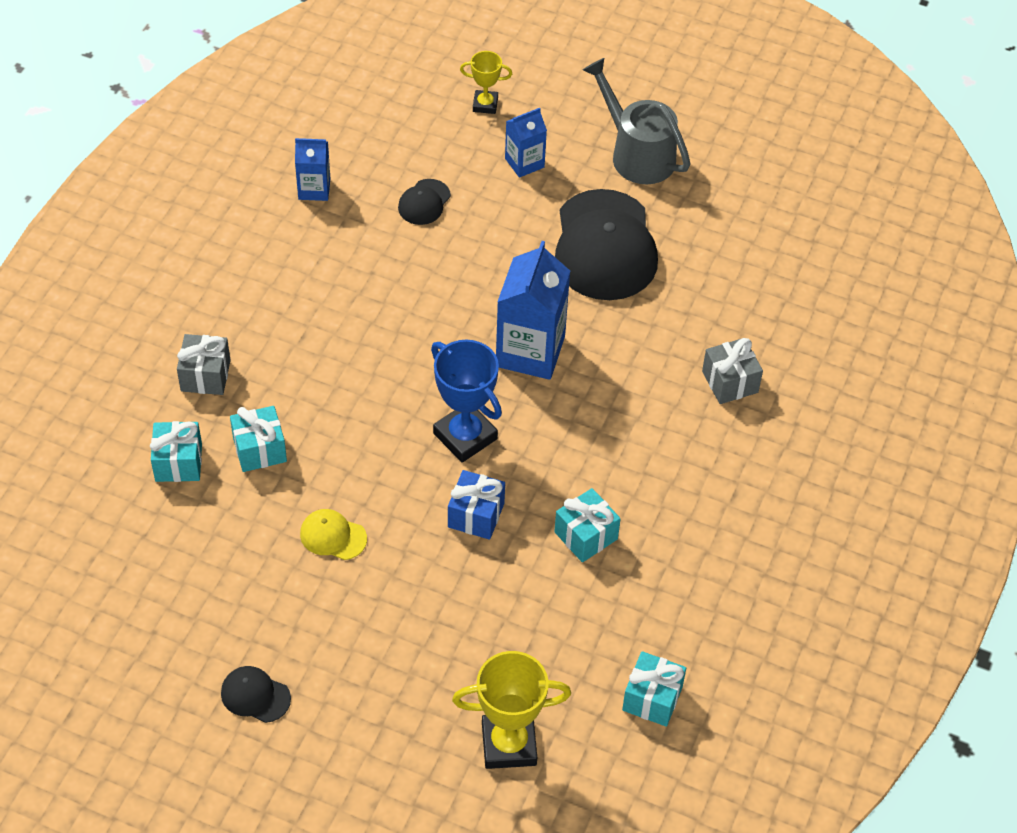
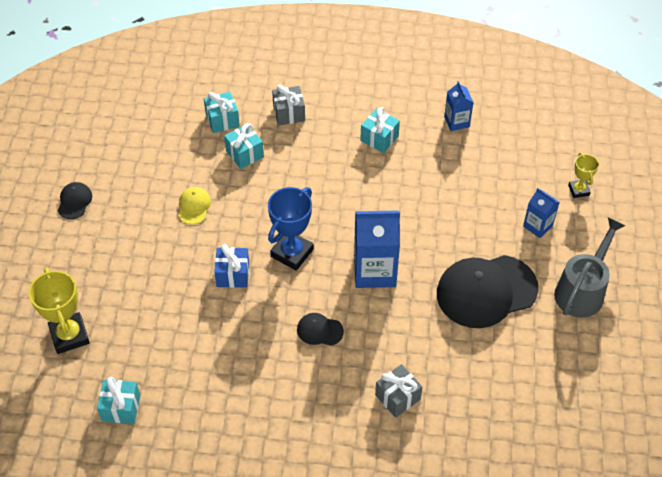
camera: 75 degrees right, 0 degrees up
black cap [398,179,451,225] -> black cap moved to [297,313,344,346]
turquoise gift [554,488,621,562] -> turquoise gift moved to [360,107,400,153]

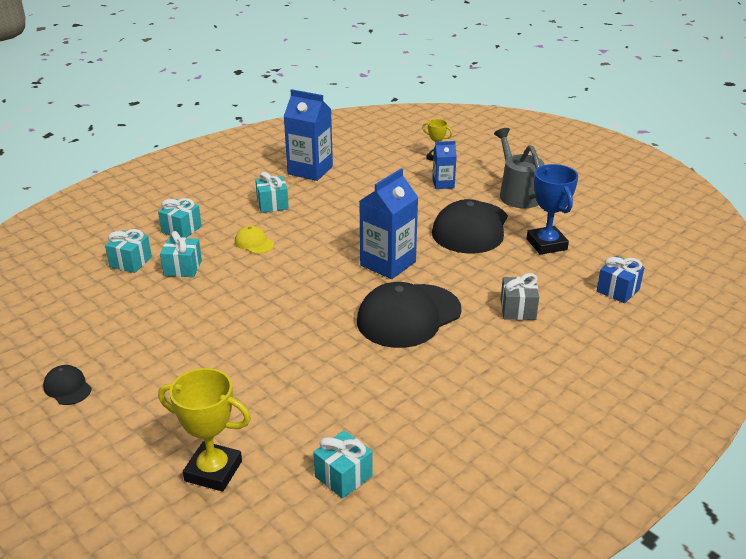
camera: 50 degrees left, 20 degrees down
yellow cap [179,187,211,224] -> yellow cap moved to [235,226,274,254]
blue gift [214,244,249,288] -> blue gift moved to [597,256,645,303]
blue trophy [268,187,314,271] -> blue trophy moved to [527,164,578,255]
grey gift [272,84,305,126] -> turquoise gift [158,198,202,238]
black cap [297,313,344,346] -> black cap [357,282,461,348], size x2.26
blue carton [444,81,474,131] -> blue carton [284,89,333,181], size x1.81

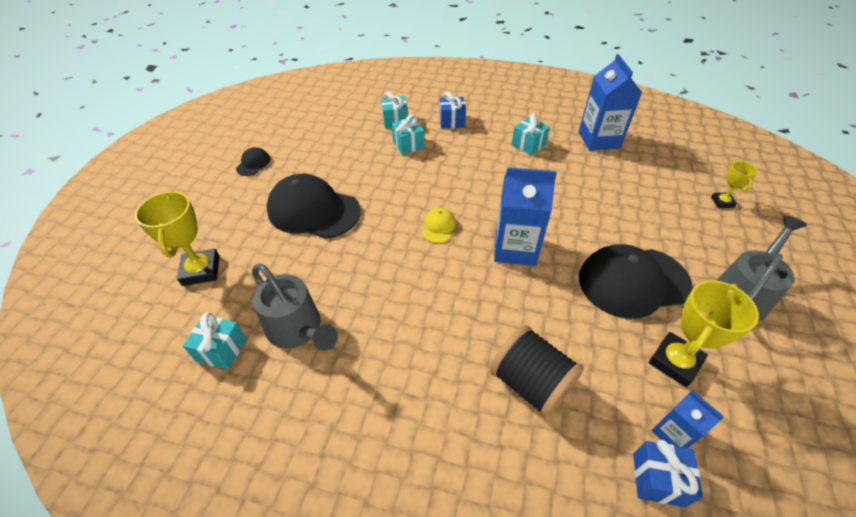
camera: 60 degrees right, 15 degrees up
turquoise gift [158,198,202,238] -> blue gift [440,92,466,128]
yellow cap [235,226,274,254] -> yellow cap moved to [422,208,456,243]
black cap [357,282,461,348] -> black cap moved to [267,174,361,239]
blue carton [432,141,457,189] -> blue carton moved to [651,390,724,448]
grey gift [501,273,539,320] -> black spool [490,325,584,418]
blue trophy [527,164,578,255] -> yellow trophy [649,280,759,387]
none -> grey watering can [252,264,338,351]

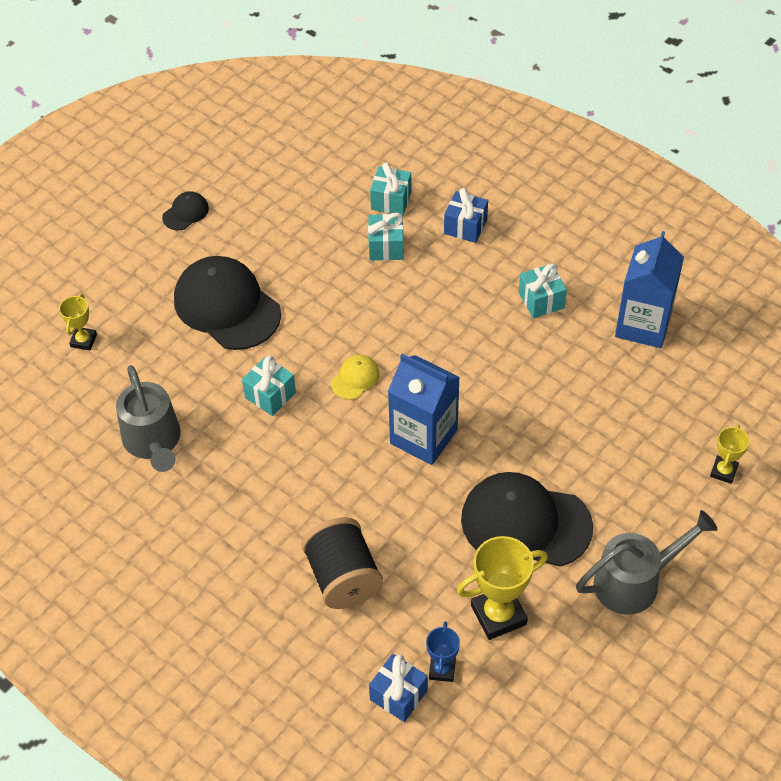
camera: 25 degrees right, 5 degrees up
yellow trophy [135,190,219,286] -> yellow trophy [59,294,97,350], size x0.56
turquoise gift [183,312,247,370] -> turquoise gift moved to [242,356,296,416]
blue carton [651,390,724,448] -> blue trophy [426,621,460,682]

